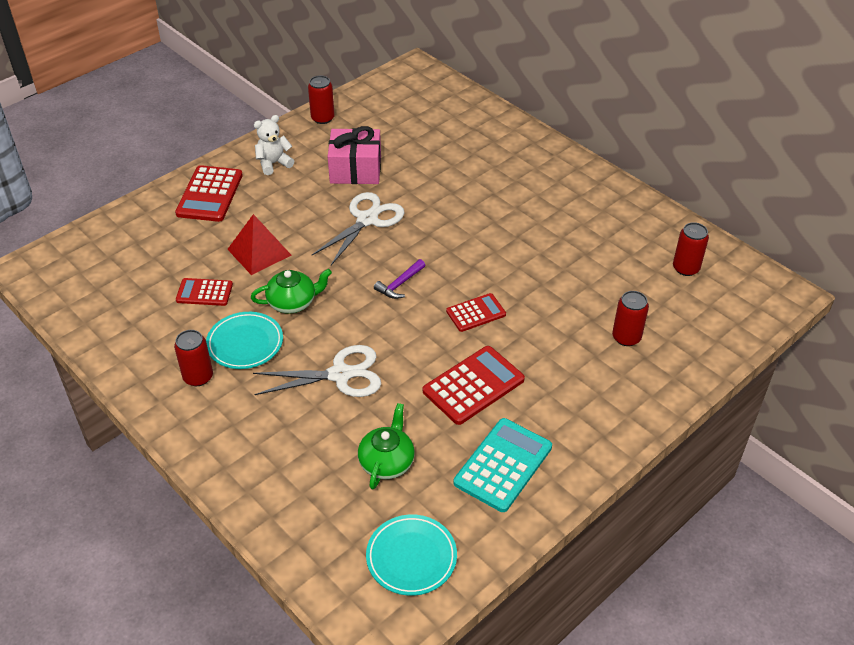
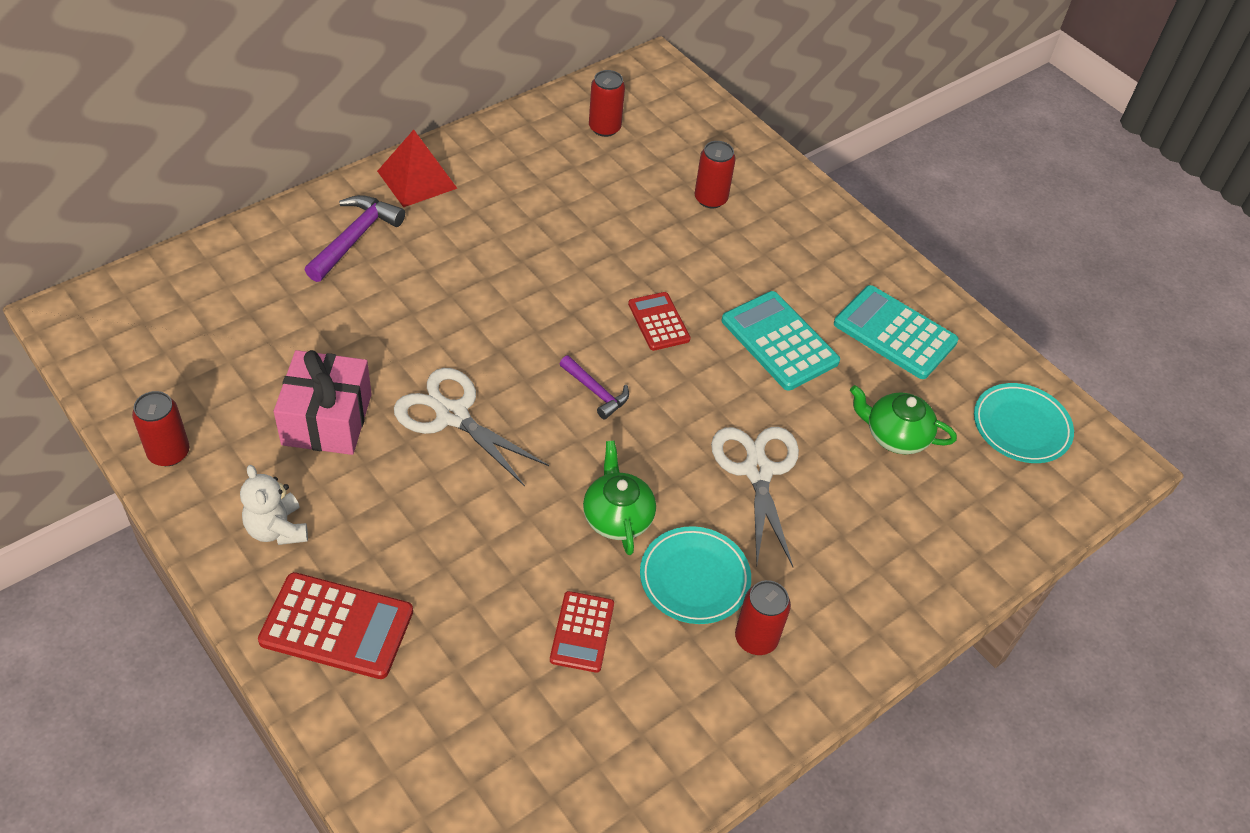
camera: 90 degrees left, 5 degrees up
red pyramid [227,214,292,275] -> red pyramid moved to [377,130,458,207]
red calculator [423,346,525,425] -> turquoise calculator [722,291,840,391]
none -> purple hammer [305,195,405,282]

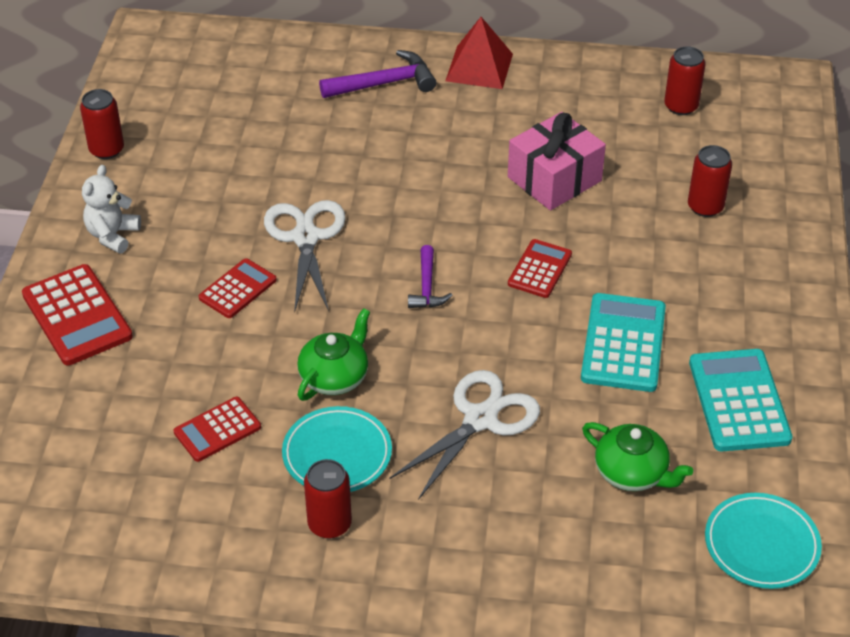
camera: 50 degrees right, 5 degrees down
pink gift [274,350,372,455] -> pink gift moved to [508,112,606,211]
green teapot [850,385,957,454] -> green teapot turned 150 degrees clockwise [582,422,693,491]
none -> red calculator [199,258,277,318]

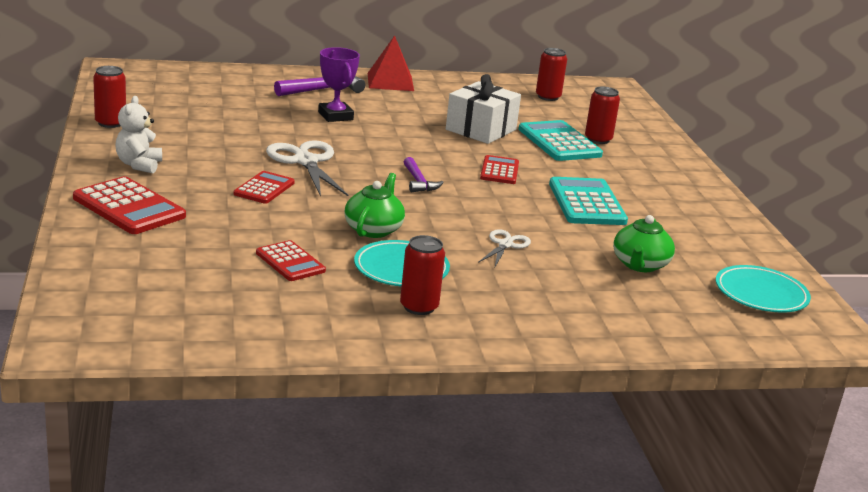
camera: 20 degrees left, 20 degrees down
red calculator [174,397,261,462] -> red calculator turned 75 degrees counterclockwise [256,240,326,281]
white scissors [389,370,540,500] -> white scissors [478,229,531,267], size x0.56
pink gift [508,112,606,211] -> white gift [446,74,521,144]
green teapot [582,422,693,491] -> green teapot turned 90 degrees clockwise [613,215,675,272]
turquoise calculator [689,349,792,451] -> turquoise calculator moved to [518,120,603,161]
none -> purple trophy [318,47,360,122]

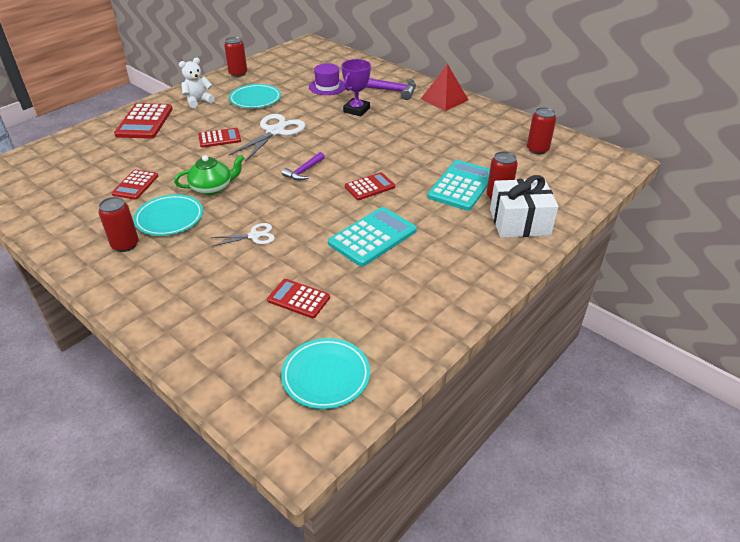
camera: 55 degrees right, 15 degrees up
white gift [446,74,521,144] -> white gift moved to [490,175,558,238]
green teapot [613,215,675,272] -> red calculator [267,279,330,318]
none -> turquoise plate [229,84,281,108]
none -> purple hat [309,63,345,95]

